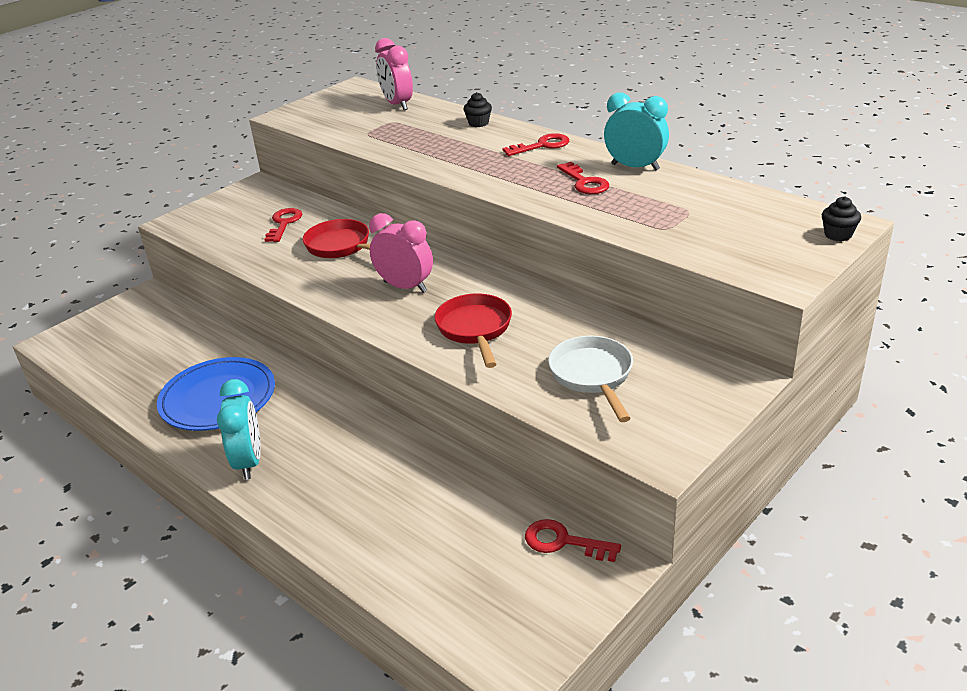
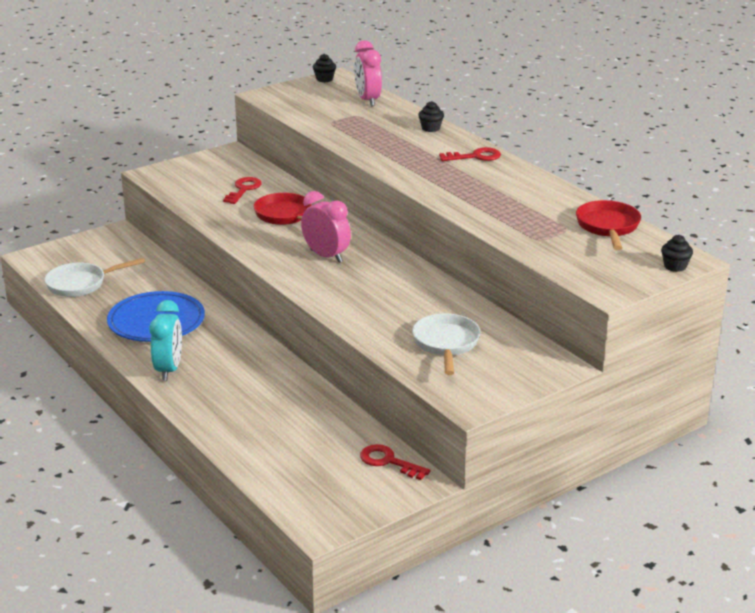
camera: 10 degrees right, 5 degrees down
red pan [435,293,512,368] -> red pan moved to [576,200,641,250]
red key [557,162,609,194] -> none
turquoise clock [604,92,669,170] -> none
none -> white pan [45,258,145,297]
none -> black cupcake [313,54,336,82]

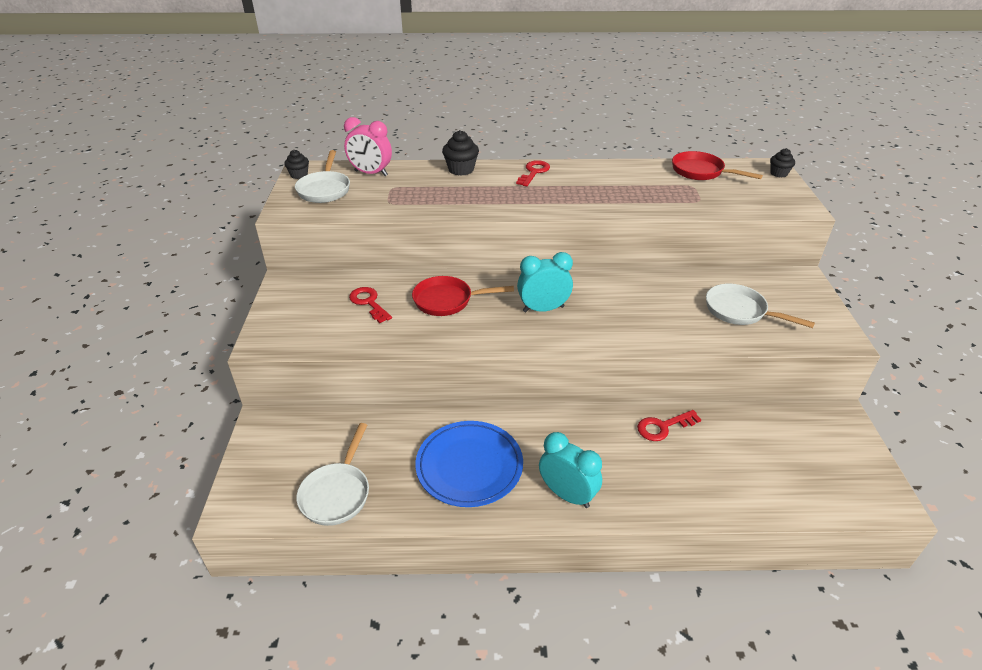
camera: 55 degrees left, 10 degrees up
pink clock [301,191,351,263] -> turquoise clock [517,252,573,312]
red key [360,444,430,480] -> red key moved to [637,410,701,441]
black cupcake [418,101,444,132] -> black cupcake [442,130,479,176], size x1.54
none -> white pan [295,150,350,203]

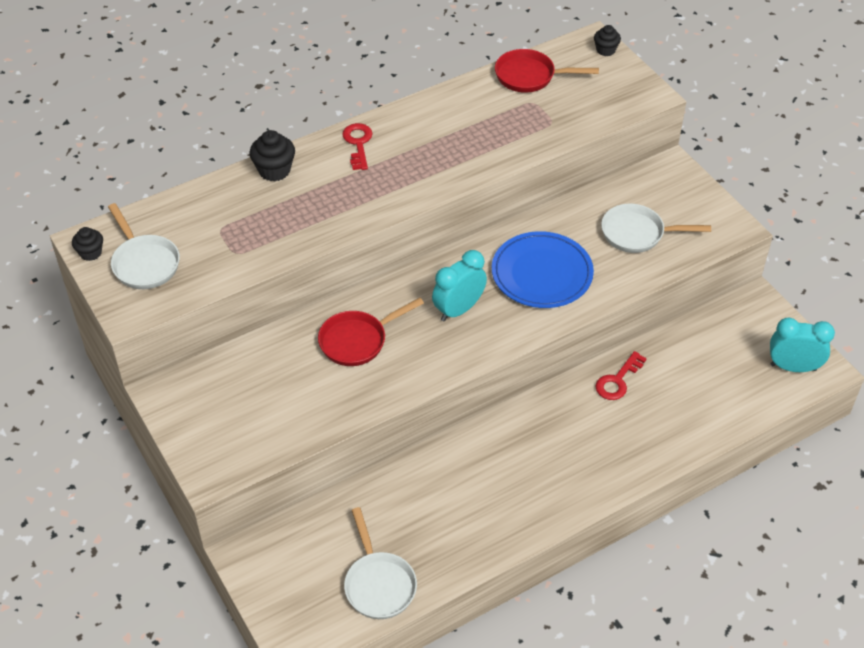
camera: 30 degrees left, 10 degrees up
pink clock [344,117,392,176] -> none
red key [349,287,392,323] -> none
blue plate [415,421,523,507] -> blue plate moved to [492,231,594,308]
turquoise clock [539,432,602,508] -> turquoise clock moved to [770,318,835,372]

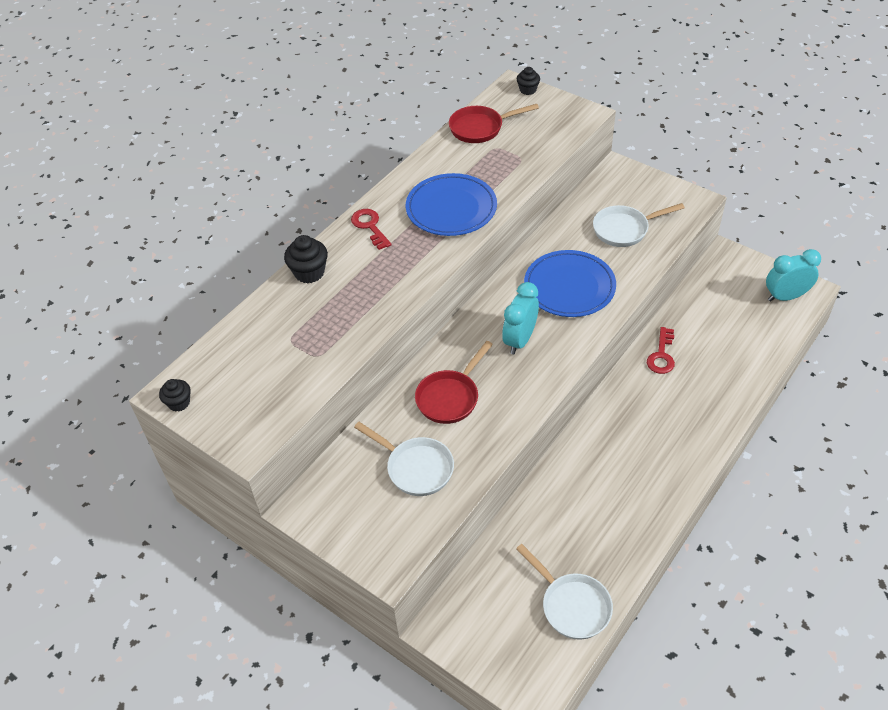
camera: 20 degrees left, 0 degrees up
white pan [108,203,180,289] -> white pan moved to [354,422,454,496]
none -> blue plate [406,173,497,236]

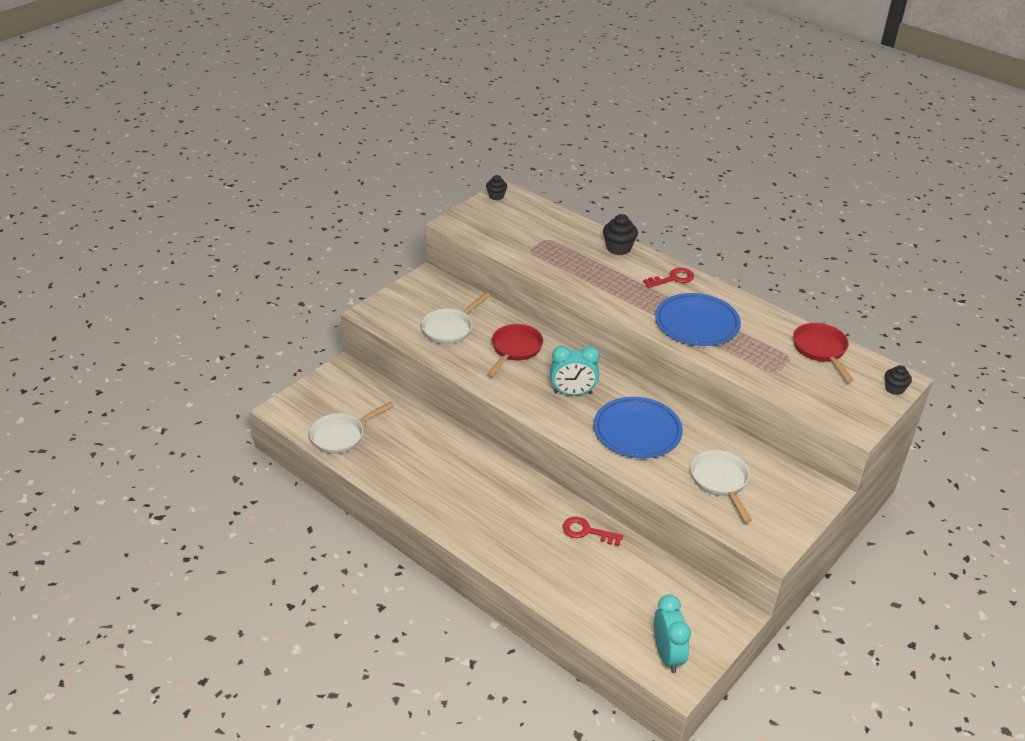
camera: 90 degrees right, 10 degrees down
red pan [415,341,493,424] -> red pan turned 75 degrees clockwise [487,324,543,376]
turquoise clock [502,282,539,355] -> turquoise clock turned 150 degrees clockwise [550,346,600,396]

